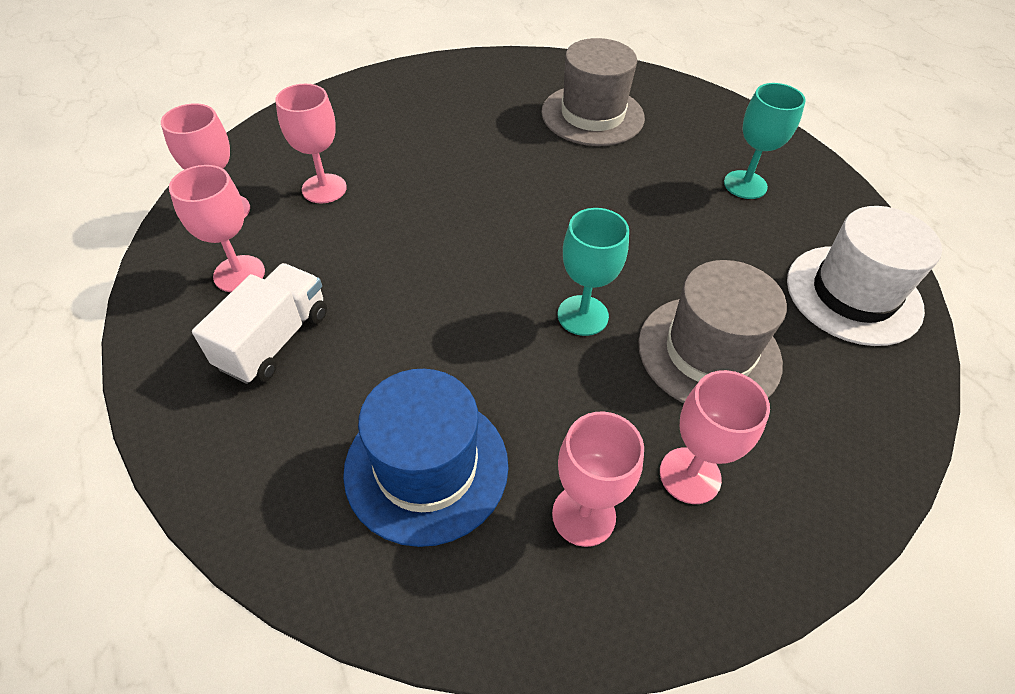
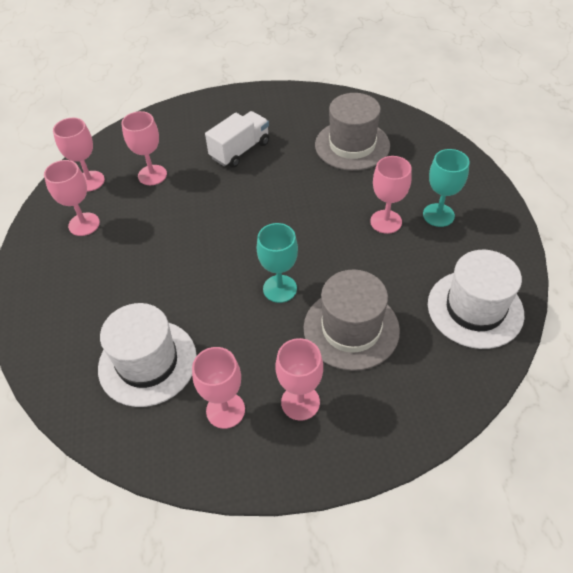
camera: 20 degrees right, 0 degrees up
white truck [192,263,327,384] -> white truck moved to [205,111,269,168]
blue hat [343,369,508,547] -> white hat [98,303,197,407]
none -> pink goblet [370,156,412,234]

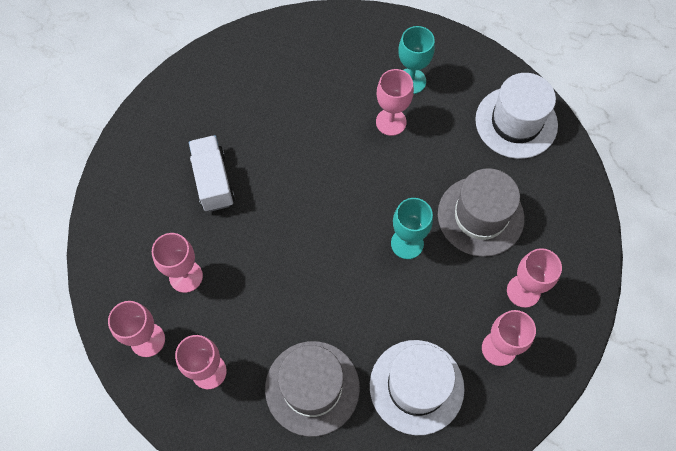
camera: 60 degrees left, 15 degrees up
grey hat [315,93,390,171] -> grey hat moved to [265,341,360,437]

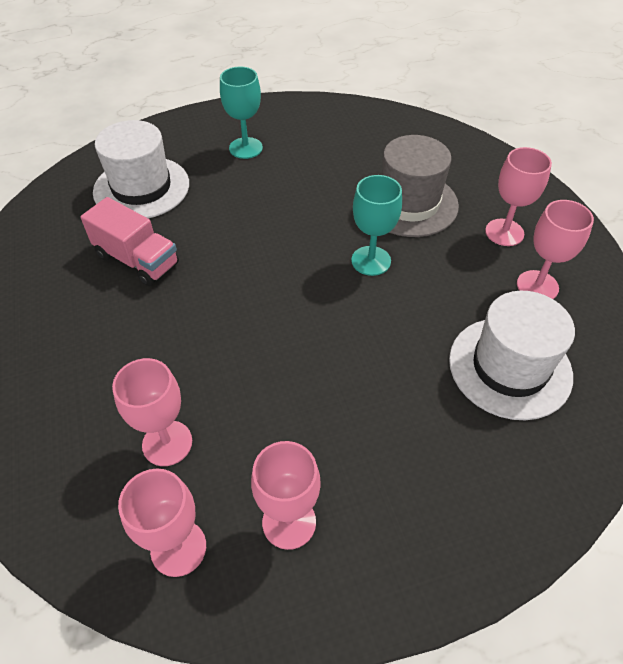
camera: 40 degrees left, 15 degrees down
white truck [189,135,235,212] -> none
grey hat [265,341,360,437] -> none
pink goblet [376,69,414,136] -> none
white hat [475,73,558,159] -> white hat moved to [93,120,189,218]
none -> pink truck [81,197,179,286]

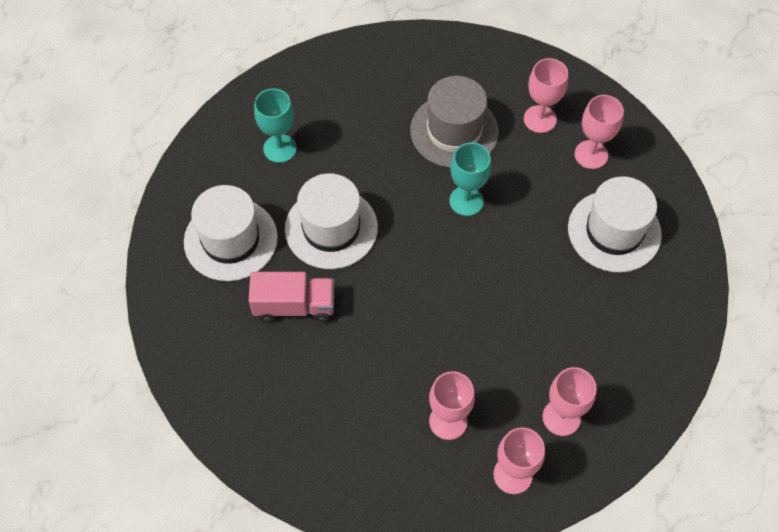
camera: 35 degrees left, 10 degrees up
none -> white hat [285,173,378,269]

